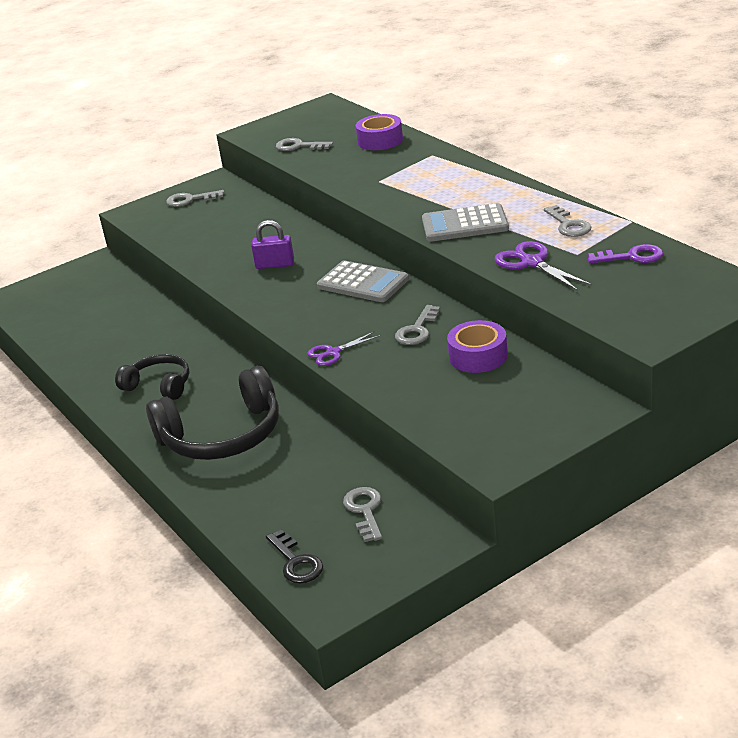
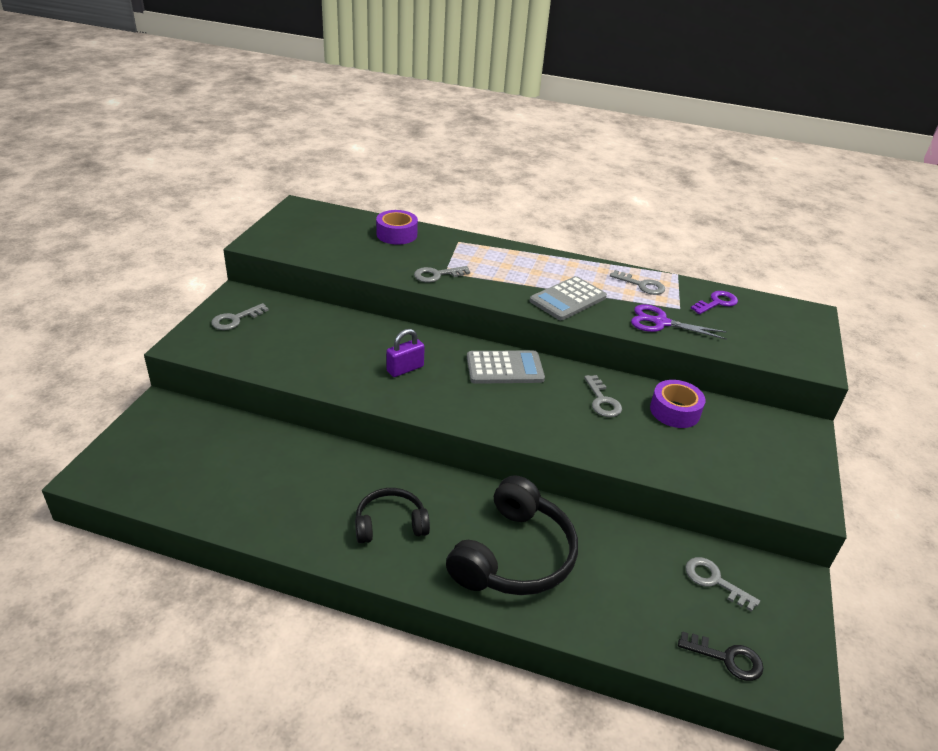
camera: 45 degrees left, 5 degrees up
grey key [276,138,333,151] -> grey key moved to [414,266,470,282]
purple scissors [307,331,381,366] -> none

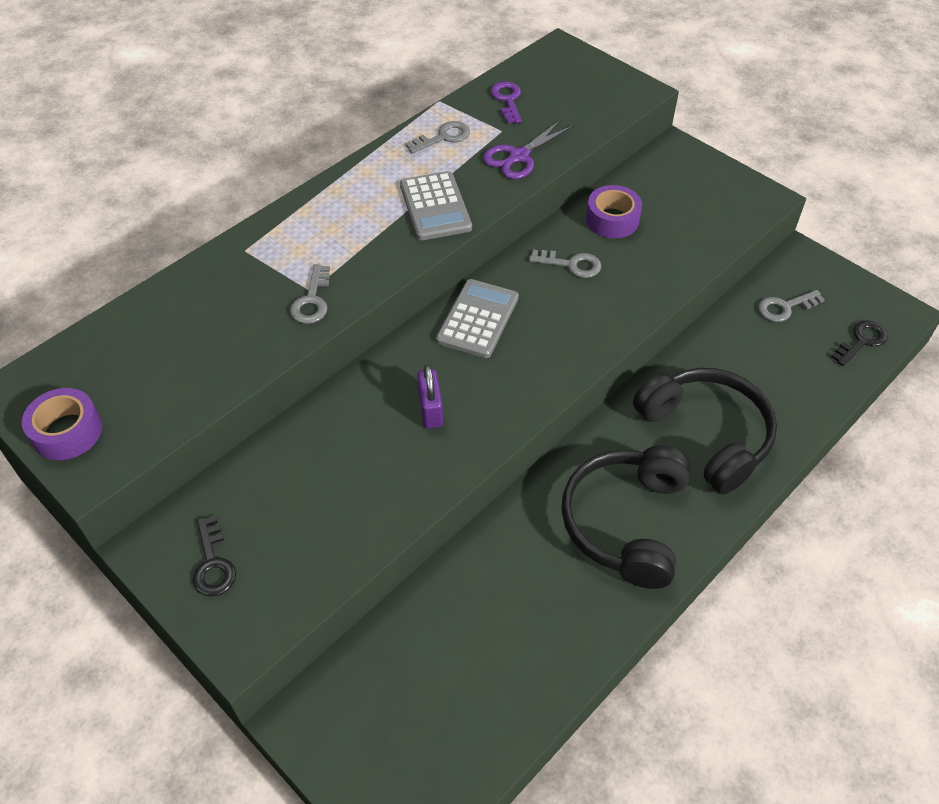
camera: 60 degrees left, 15 degrees up
grey key [211,303,269,330] -> black key [193,516,236,597]
black headphones [355,488,430,543] -> black headphones [561,446,691,589], size x1.72
purple tape [376,210,418,245] -> purple tape moved to [22,388,102,460]

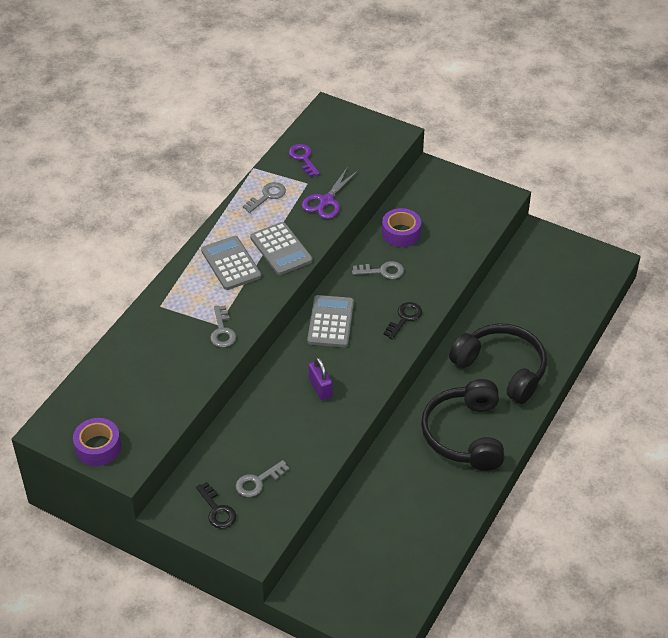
camera: 15 degrees left, 5 degrees down
grey key [758,290,825,322] -> grey key moved to [236,460,289,497]
black key [831,320,888,366] -> black key moved to [383,302,422,339]
none -> grey calculator [201,236,261,290]

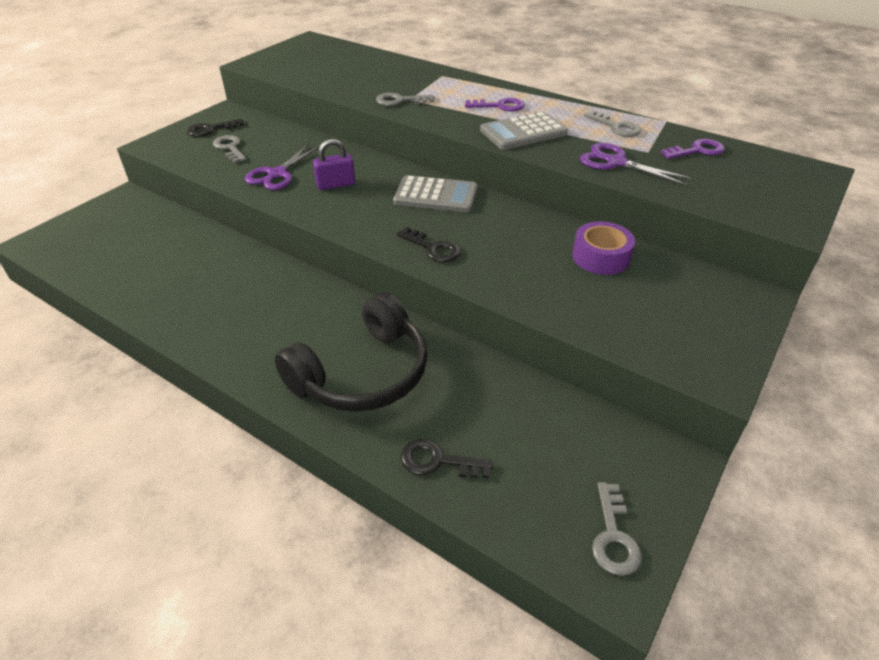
camera: 95 degrees right, 5 degrees down
purple tape [73,418,121,466] -> none
grey calculator [201,236,261,290] -> purple key [465,98,525,112]
grey key [352,261,404,279] -> grey key moved to [592,482,642,576]
black headphones [421,379,505,471] -> none
none -> purple scissors [245,144,320,190]
none -> black key [401,439,493,478]

